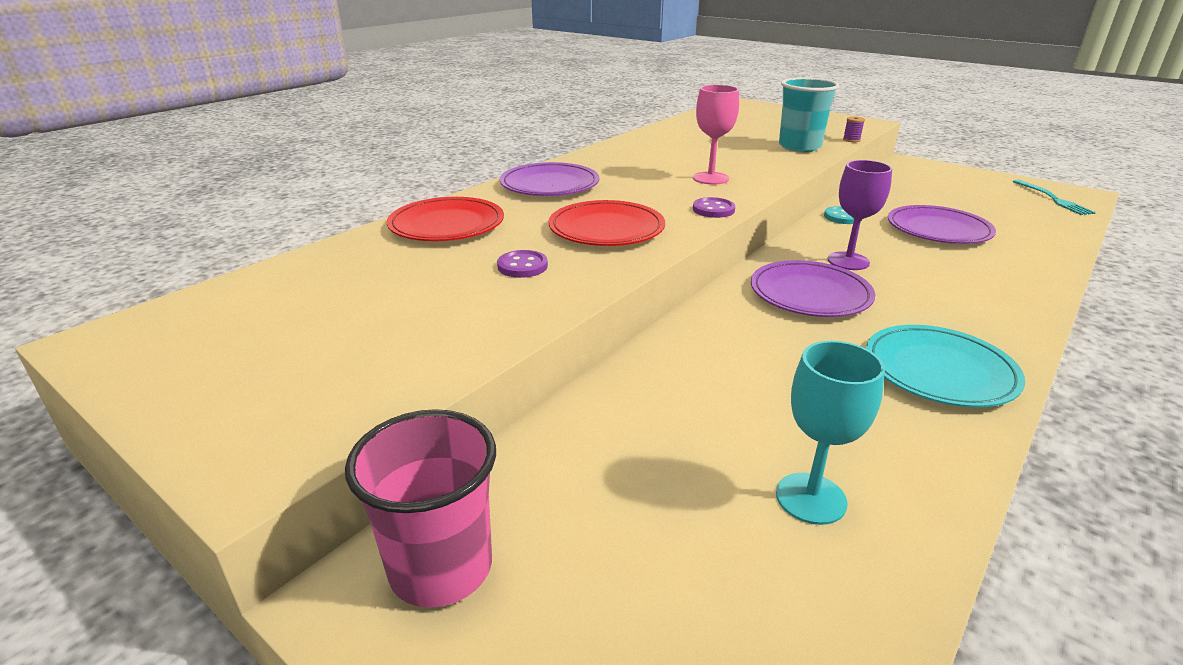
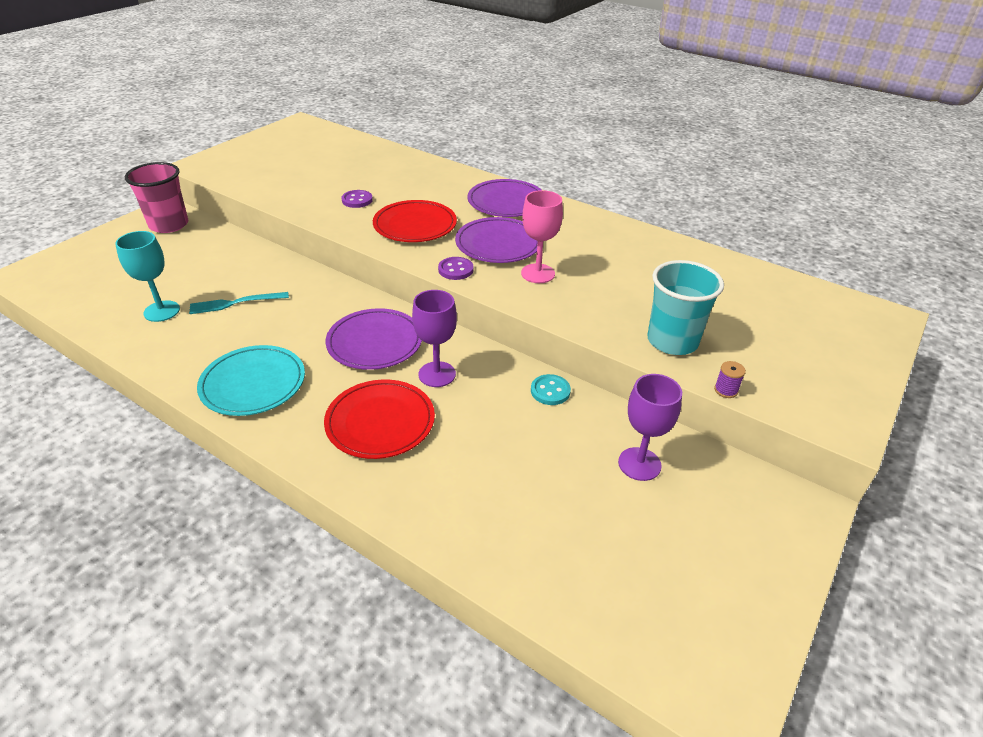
camera: 85 degrees right, 10 degrees up
red plate [387,197,504,241] -> red plate moved to [324,379,435,459]
purple plate [888,205,996,244] -> purple plate moved to [455,217,538,263]
turquoise fork [1013,180,1096,215] -> turquoise fork moved to [189,292,289,314]
none -> purple goblet [618,374,682,481]

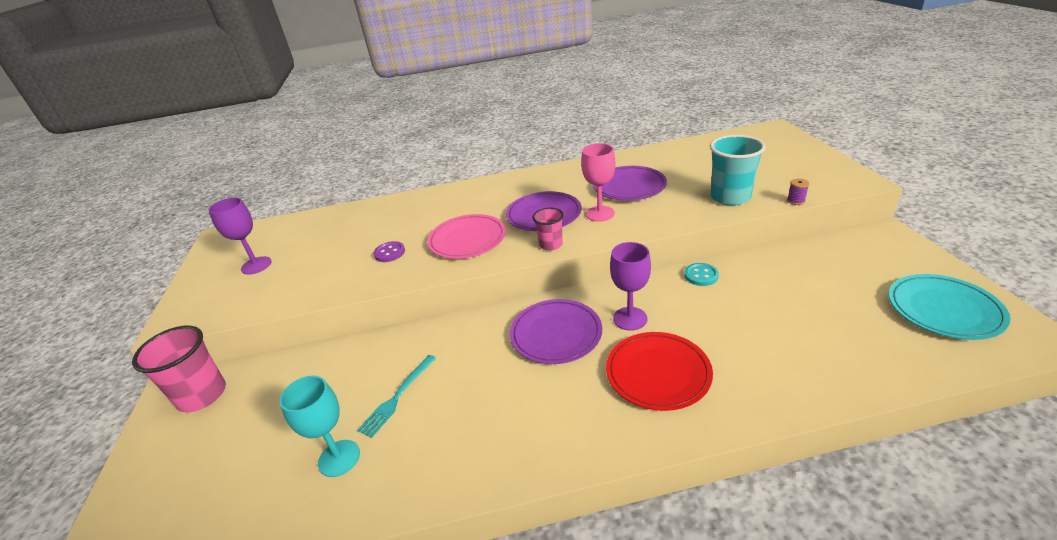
camera: 40 degrees left, 5 degrees down
turquoise plate [197,345,305,416] -> turquoise plate moved to [888,274,1010,340]
red plate [373,200,457,242] -> pink plate [427,214,506,259]
purple button [438,257,473,280] -> pink cup [532,208,564,250]
purple plate [467,179,541,217] -> purple plate moved to [593,166,667,201]
purple goblet [618,374,682,481] -> purple goblet moved to [208,197,271,275]

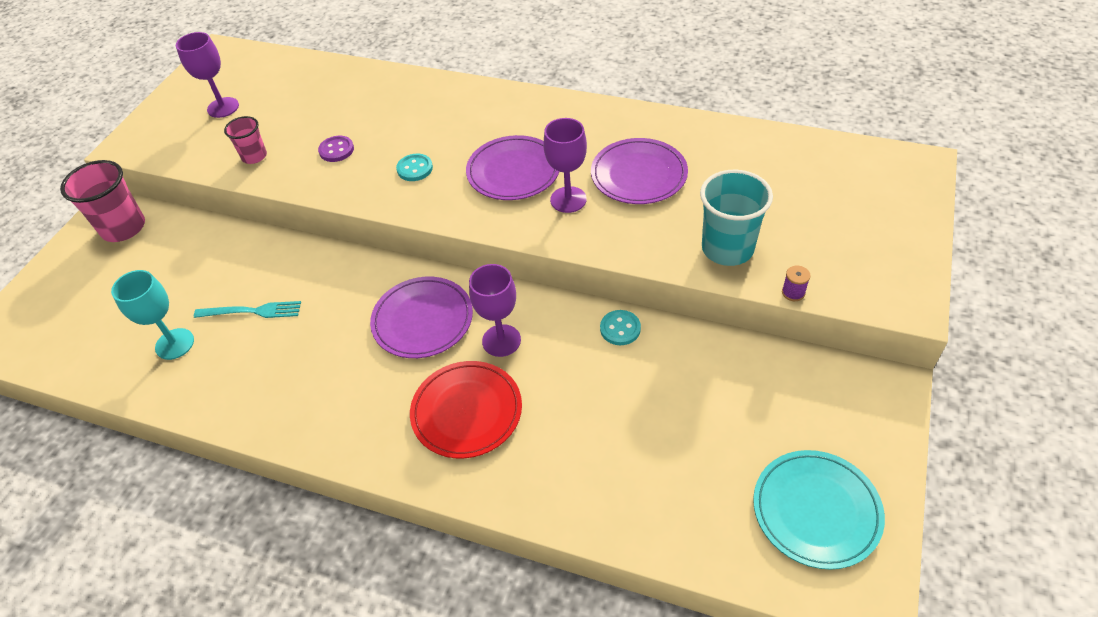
camera: 30 degrees right, 15 degrees up
turquoise fork [357,355,436,438] -> turquoise fork turned 150 degrees counterclockwise [194,301,301,318]
pink plate [427,214,506,259] -> turquoise button [396,154,433,181]
pink cup [532,208,564,250] -> pink cup moved to [224,116,267,164]
pink goblet [581,143,615,222] -> purple goblet [543,118,587,213]

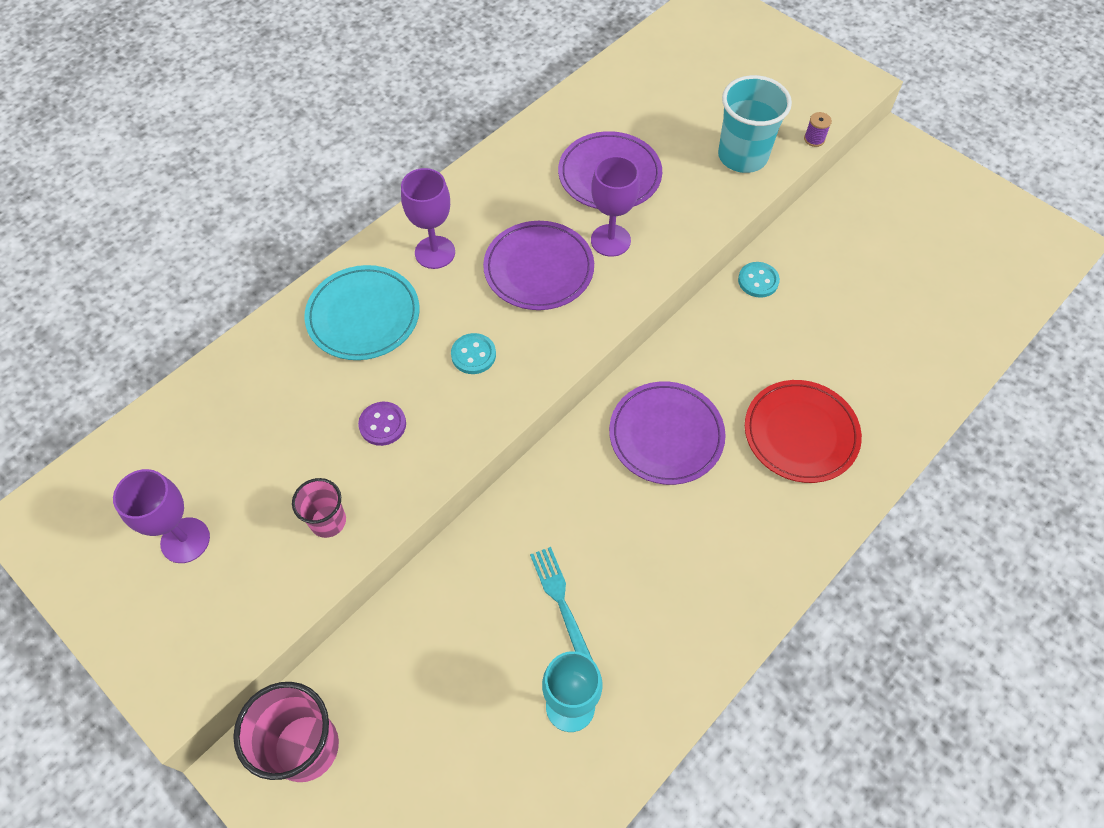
camera: 70 degrees left, 10 degrees up
turquoise fork [194,301,301,318] -> turquoise fork turned 45 degrees counterclockwise [530,547,593,660]
purple goblet [469,264,521,357] -> purple goblet moved to [401,168,455,269]
turquoise plate [753,450,885,570] -> turquoise plate moved to [304,265,420,360]

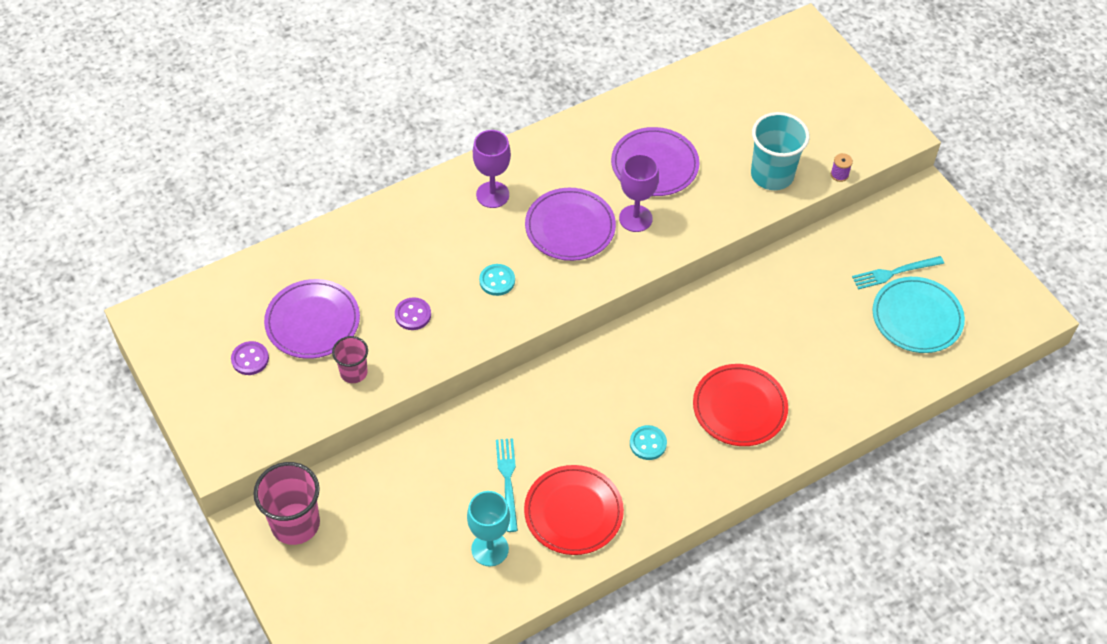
camera: 15 degrees right, 5 degrees down
purple goblet [113,469,210,563] -> purple button [231,341,269,375]
turquoise plate [304,265,420,360] -> turquoise plate moved to [873,277,965,353]
purple plate [609,381,726,485] -> purple plate moved to [264,279,360,359]
turquoise button [738,262,780,298] -> turquoise button moved to [630,425,667,460]
none -> red plate [524,465,624,555]
none -> turquoise fork [852,256,944,289]

